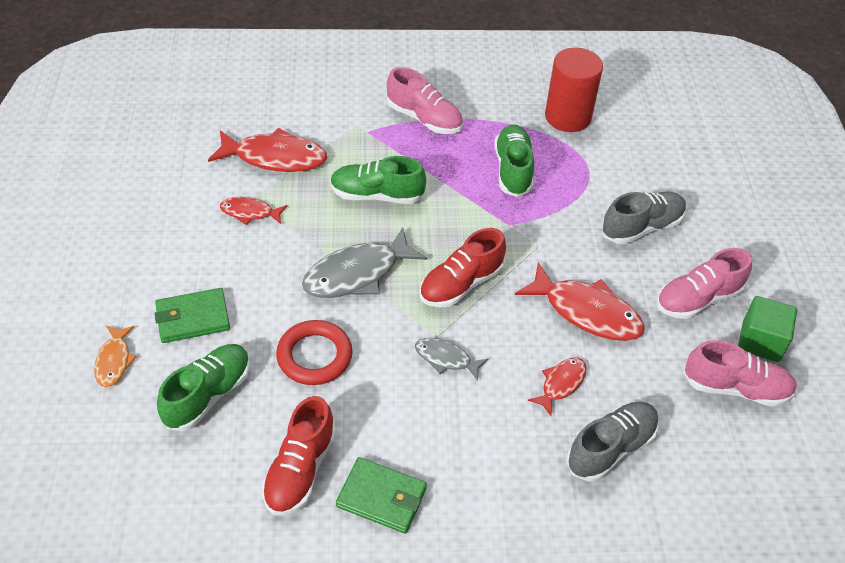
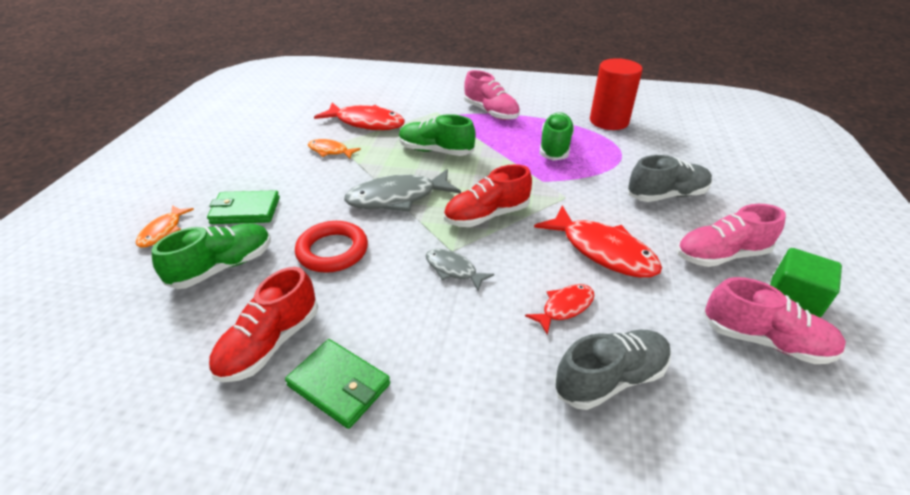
camera: 15 degrees right, 10 degrees down
red fish [220,197,288,225] -> orange fish [308,139,361,159]

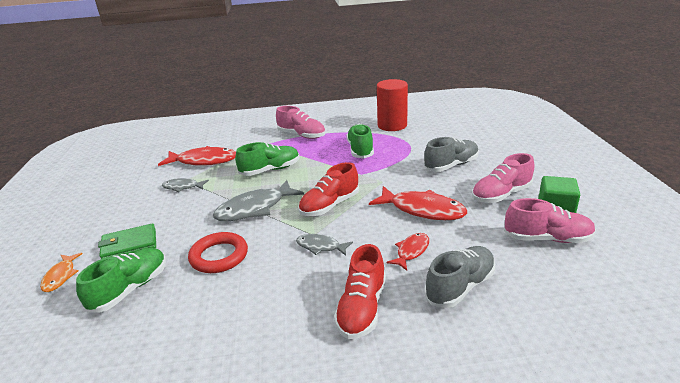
camera: 15 degrees left, 10 degrees down
red shoe [209,267,318,382] -> red shoe moved to [334,244,386,339]
green wallet [285,339,390,429] -> none
orange fish [308,139,361,159] -> grey fish [162,178,209,192]
green shoe [399,114,476,156] -> green shoe turned 150 degrees clockwise [235,142,299,176]

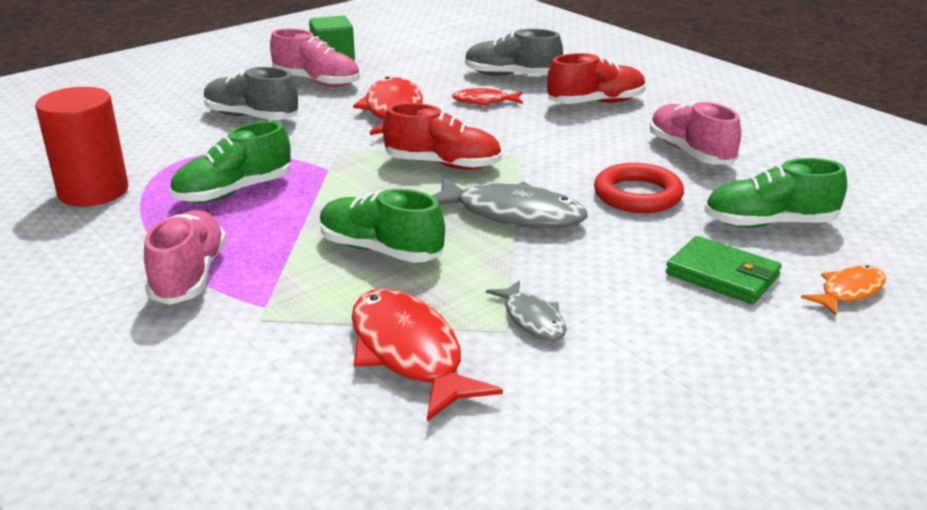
camera: 125 degrees left, 0 degrees up
grey fish [296,234,353,256] -> none
pink shoe [504,198,596,243] -> pink shoe moved to [650,101,741,165]

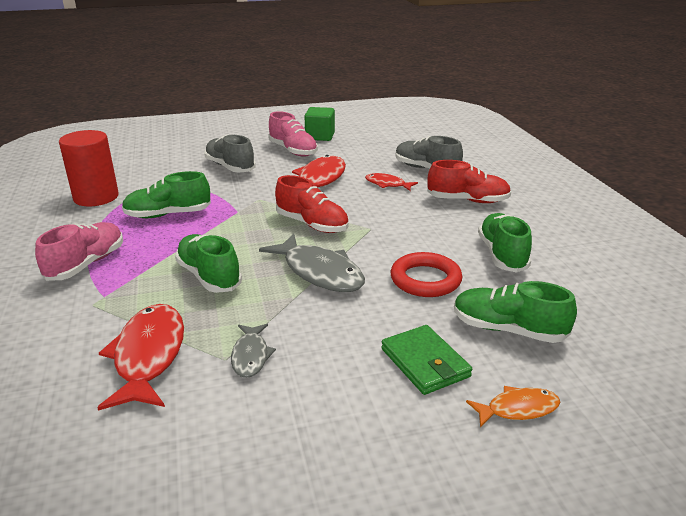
camera: 25 degrees right, 0 degrees up
pink shoe [650,101,741,165] -> green shoe [478,213,532,273]

